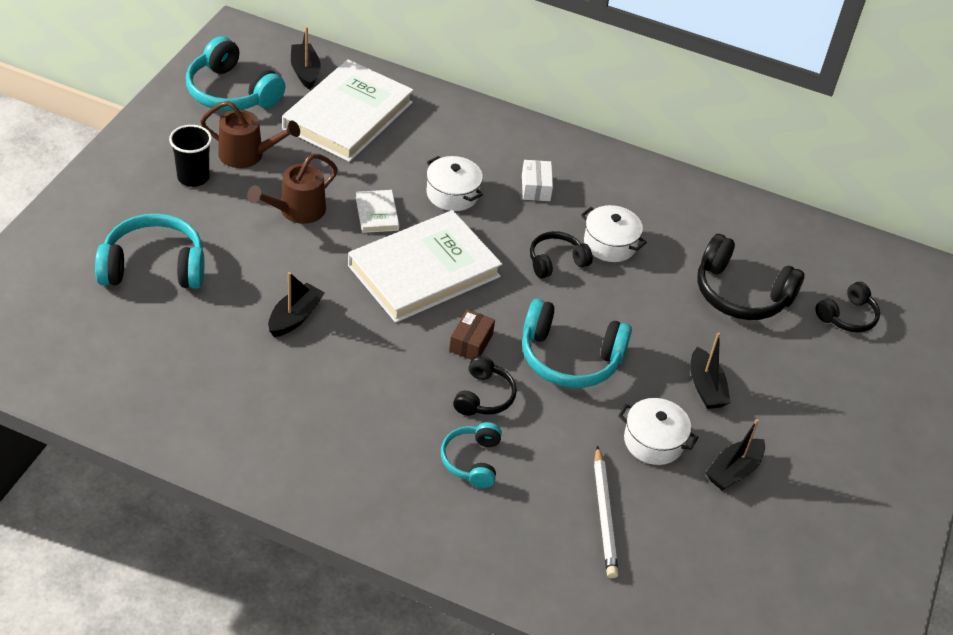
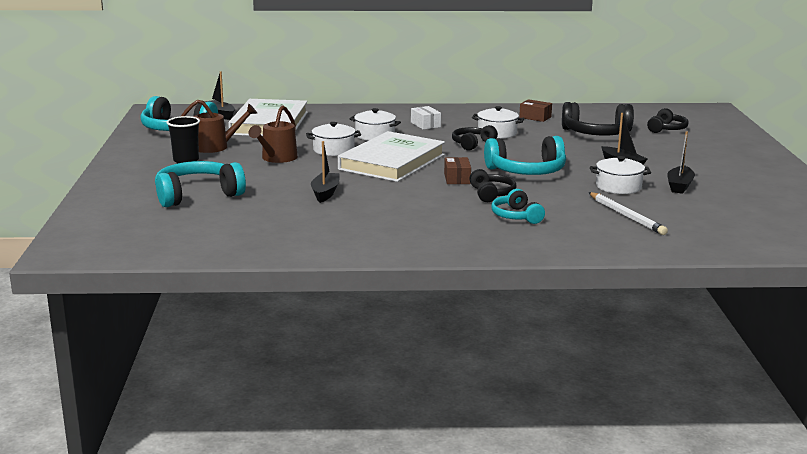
camera: 20 degrees left, 25 degrees down
white book [356,190,399,233] -> white pot [306,122,361,156]
none -> brown box [519,99,552,122]

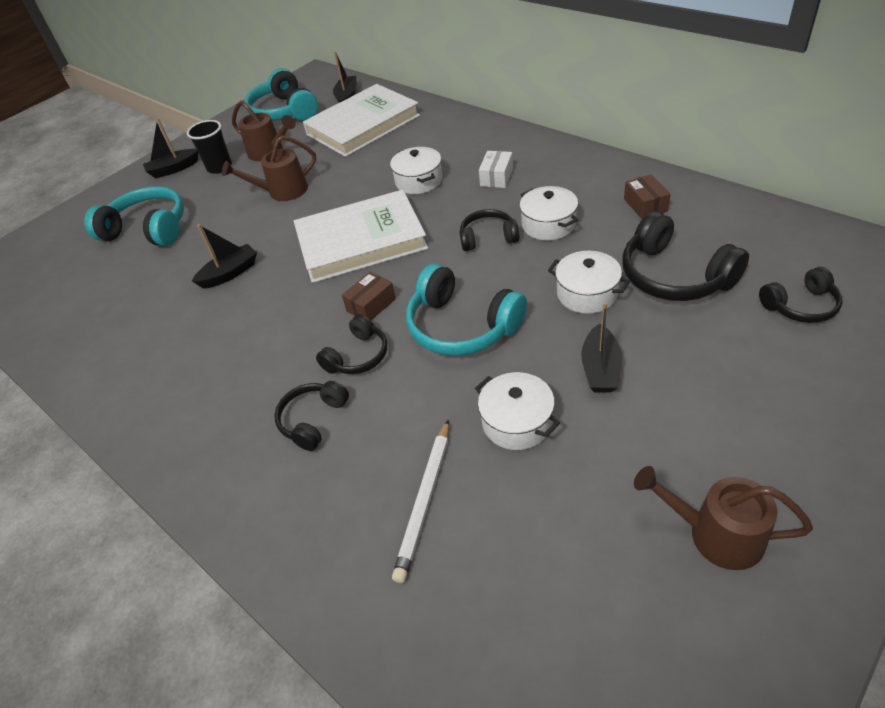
camera: 50 degrees right, 25 degrees up
white pot [306,122,361,156] -> white pot moved to [548,251,630,314]
turquoise headphones [491,189,545,224] -> black headphones [274,381,349,451]
black boat [667,131,695,194] -> black boat moved to [143,118,198,178]
none -> brown watering can [634,466,813,570]

